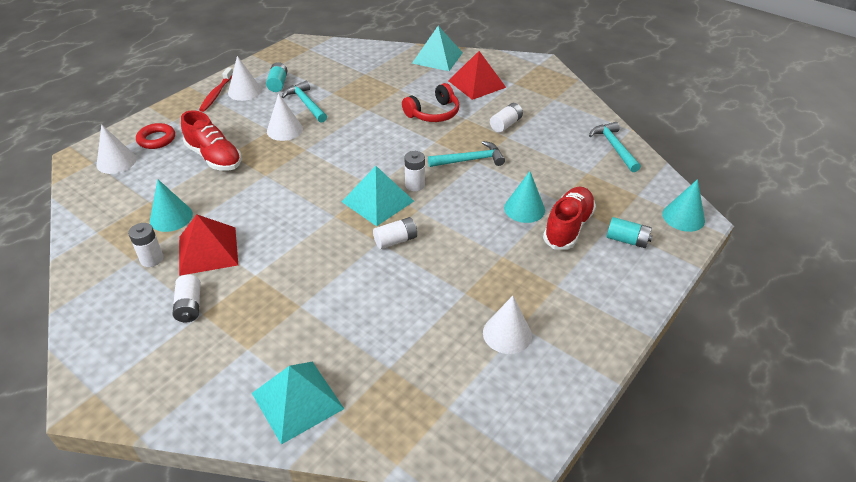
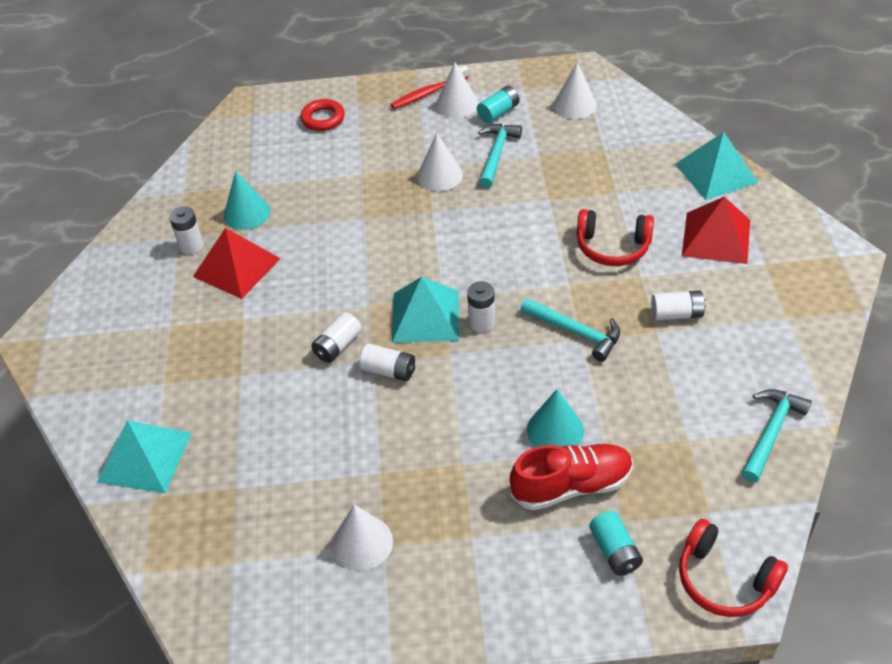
camera: 50 degrees right, 5 degrees up
white cone [97,124,136,174] -> white cone moved to [553,63,597,119]
white battery [173,275,201,322] -> white battery moved to [311,312,362,363]
red shoe [181,110,242,171] -> none
turquoise cone [662,179,705,232] -> red headphones [679,519,788,617]

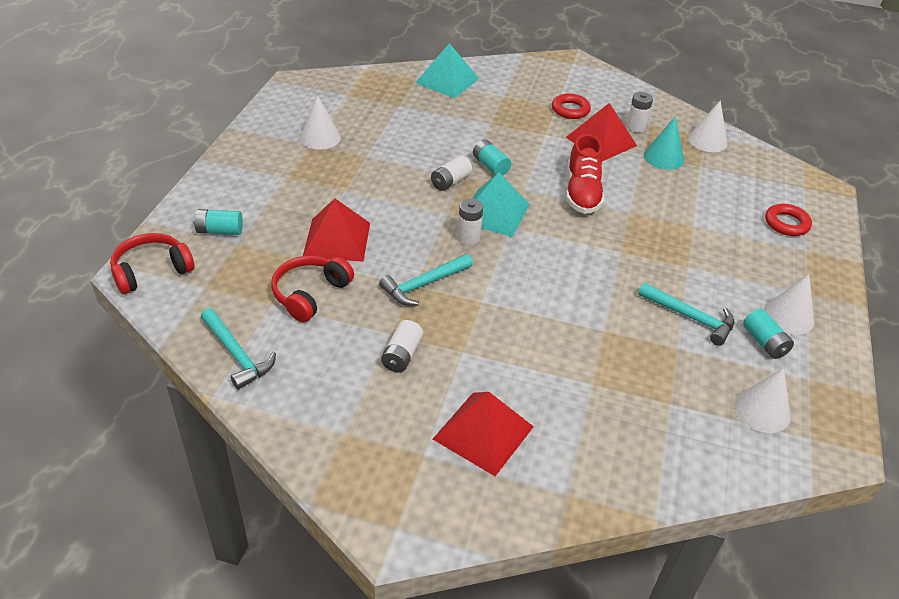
camera: 105 degrees right, 5 degrees down
white battery [311,312,362,363] -> turquoise battery [473,140,511,176]
red toothbrush [391,66,469,109] -> none
white cone [417,133,463,191] -> white cone moved to [688,100,728,152]
red shoe [510,444,633,510] -> red shoe moved to [566,134,604,214]
turquoise cone [527,389,584,447] -> red pyramid [303,198,370,262]
red headphones [577,209,654,266] -> red headphones moved to [271,256,354,322]
turquoise pyramid [675,132,759,200] -> none
none -> red ring [552,93,591,119]

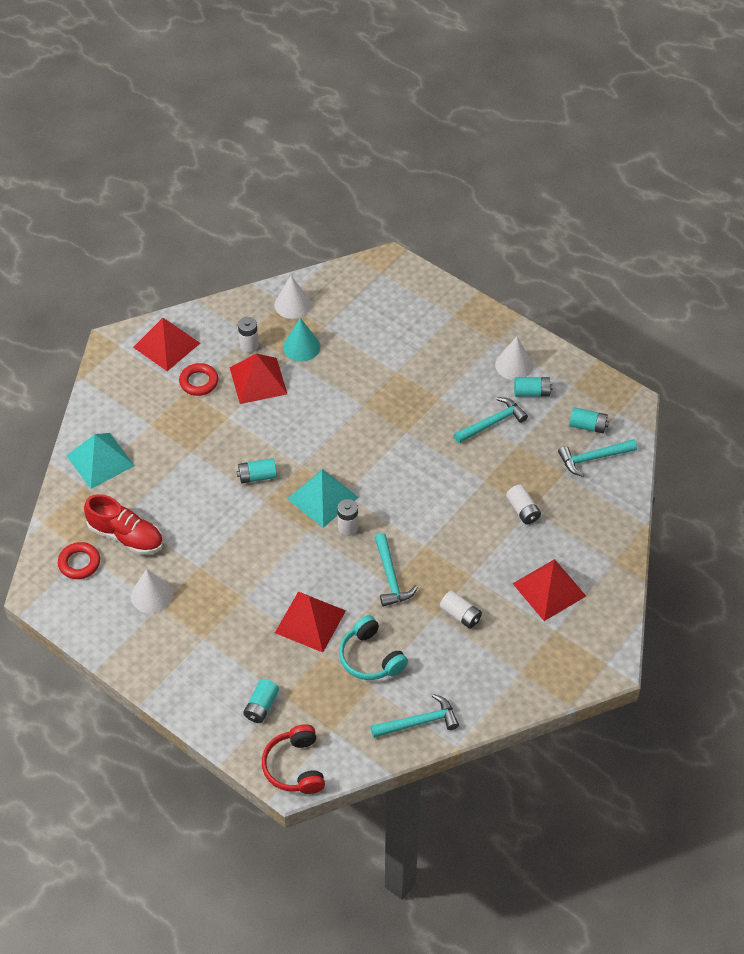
camera: 65 degrees left, 10 degrees up
red headphones [271,256,354,322] -> turquoise headphones [339,615,408,680]
white battery [431,155,472,191] -> white battery moved to [506,485,541,524]
red shoe [566,134,604,214] -> red shoe moved to [84,494,163,554]
white cone [734,368,791,433] -> turquoise battery [569,407,609,433]
red ring [765,204,812,236] -> red ring moved to [58,542,100,579]
none -> red pyramid [133,318,200,371]
none -> turquoise hammer [558,439,637,477]

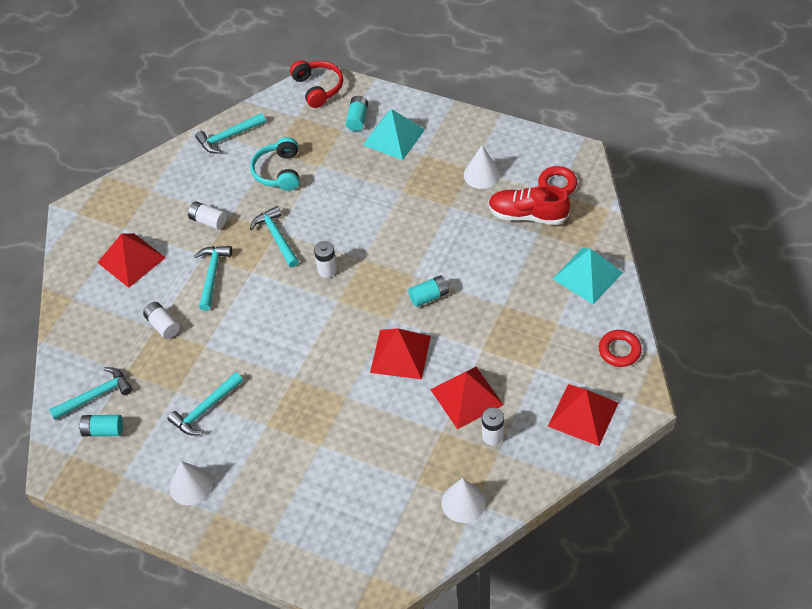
camera: 170 degrees right, 0 degrees up
red ring [179,363,218,396] -> red ring moved to [599,330,642,367]
red pyramid [275,592,346,652] -> red pyramid moved to [370,328,431,379]
turquoise cone [283,318,320,362] -> none
turquoise pyramid [287,469,359,528] -> turquoise pyramid moved to [363,109,425,160]
turquoise headphones [339,615,408,680] -> turquoise headphones turned 135 degrees counterclockwise [250,137,299,191]
turquoise battery [514,377,553,397] -> none
none -> turquoise hammer [195,246,232,311]

